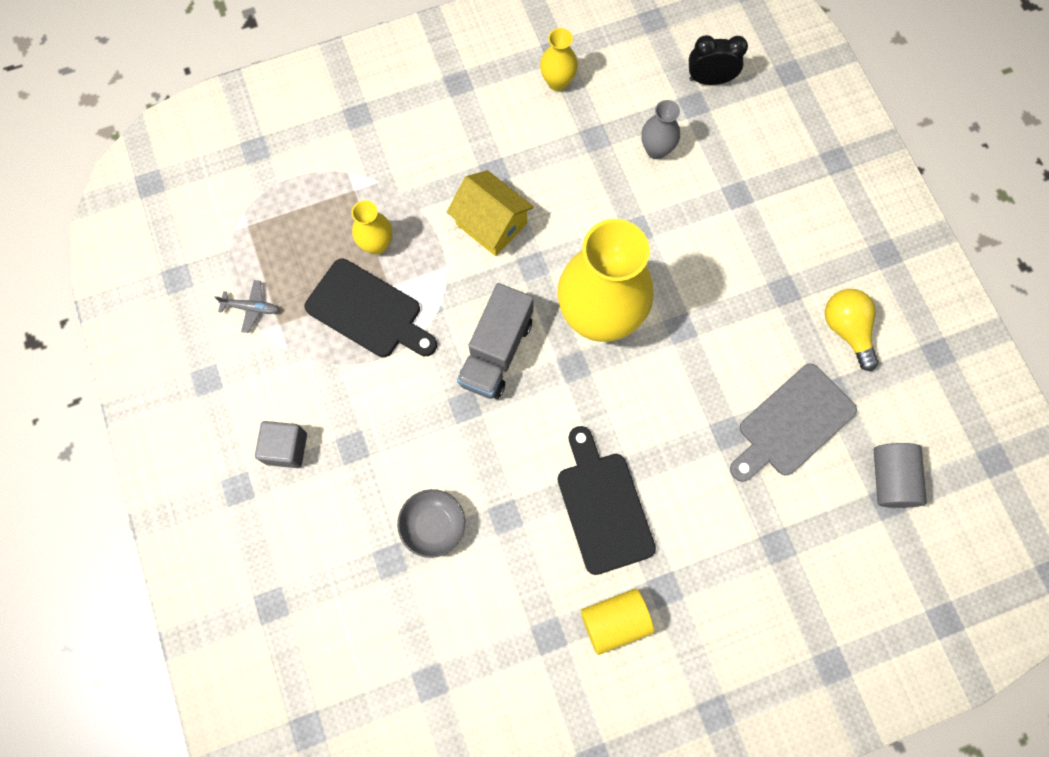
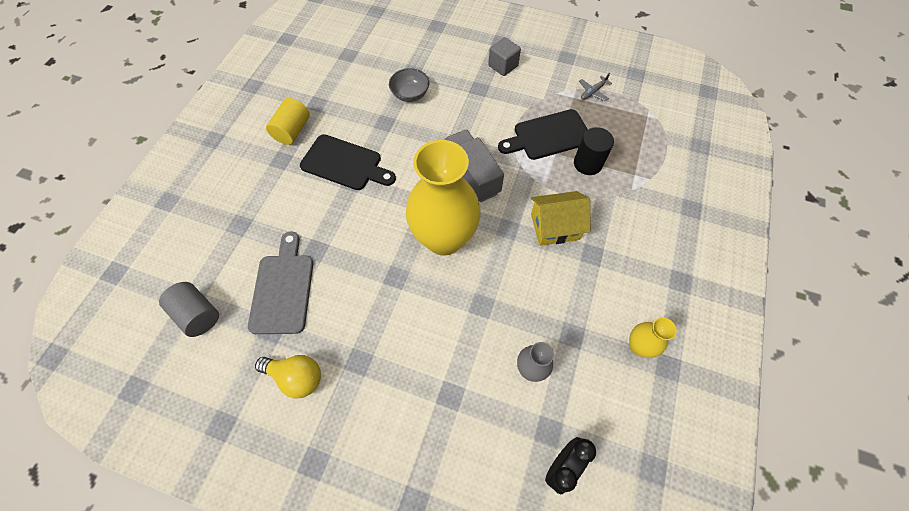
camera: 130 degrees right, 10 degrees down
yellow vase [352,200,392,255] -> black cylinder [574,127,614,175]

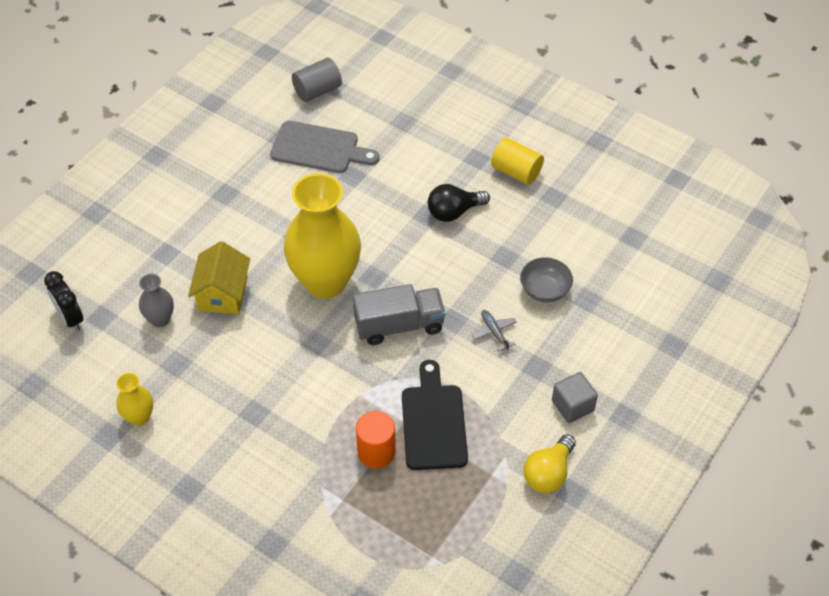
camera: 105 degrees right, 10 degrees down
yellow light bulb [255,355,321,399] -> yellow light bulb moved to [523,434,576,493]
black cutting board [300,134,396,190] -> black light bulb [428,184,490,222]
yellow house [531,191,591,246] -> yellow house moved to [188,241,250,314]
black cylinder [574,127,614,175] -> orange cylinder [356,411,396,469]
grey plane [579,73,612,101] -> grey plane moved to [472,310,517,351]

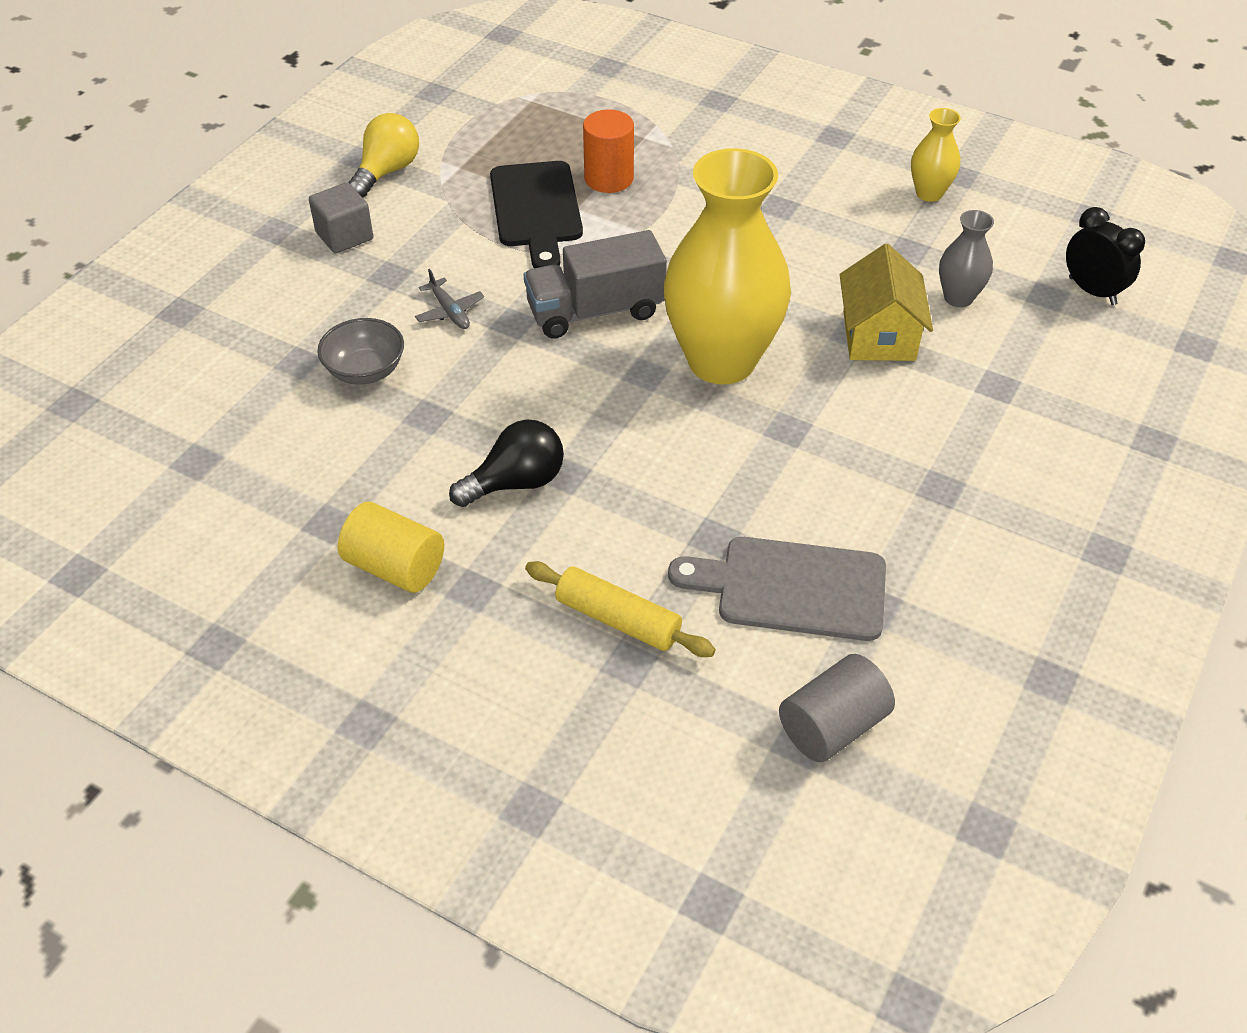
camera: 175 degrees right, 5 degrees down
none -> yellow rolling pin [525,561,716,657]

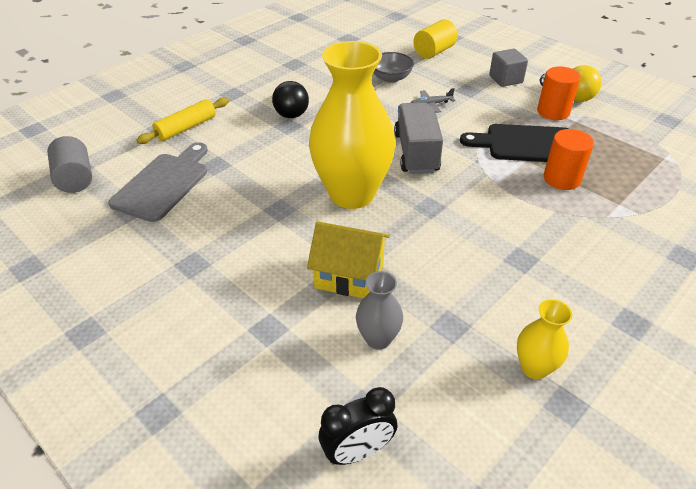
camera: 105 degrees right, 5 degrees down
yellow cylinder [338,502,444,593] -> yellow cylinder moved to [413,19,458,59]
none -> orange cylinder [537,66,581,120]

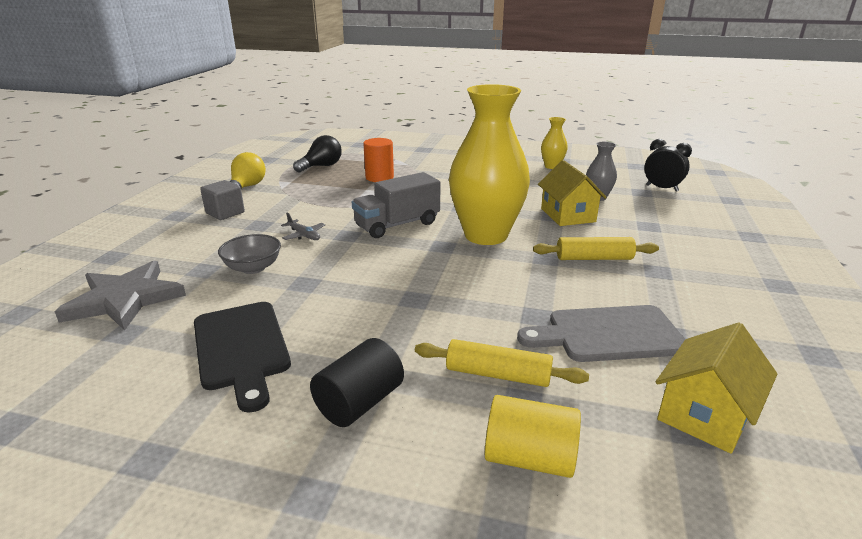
camera: 120 degrees left, 15 degrees down
grey cylinder [47,136,92,193] -> yellow house [656,322,777,454]
black light bulb [272,81,309,118] -> black light bulb moved to [293,135,342,172]
yellow cylinder [413,19,458,59] -> yellow cylinder moved to [485,395,581,478]
black cutting board [460,124,569,162] -> black cutting board moved to [194,302,291,413]
orange cylinder [537,66,581,120] -> none
none -> grey star [55,261,186,331]
none -> black cylinder [310,338,404,427]
none -> yellow rolling pin [533,237,659,260]

